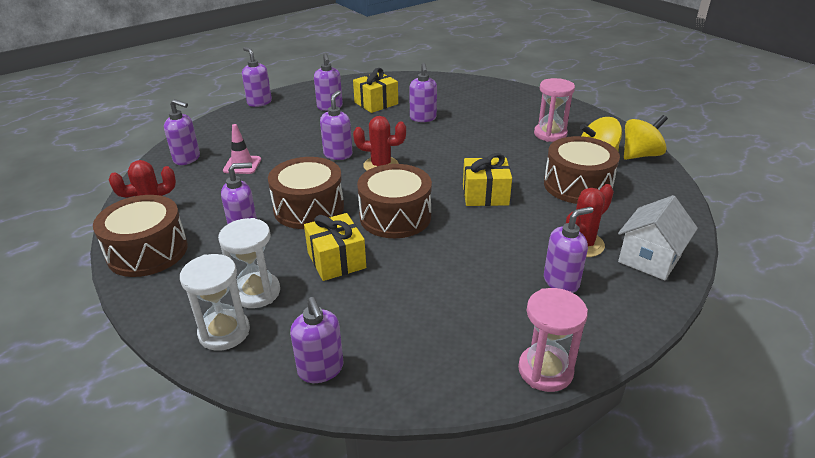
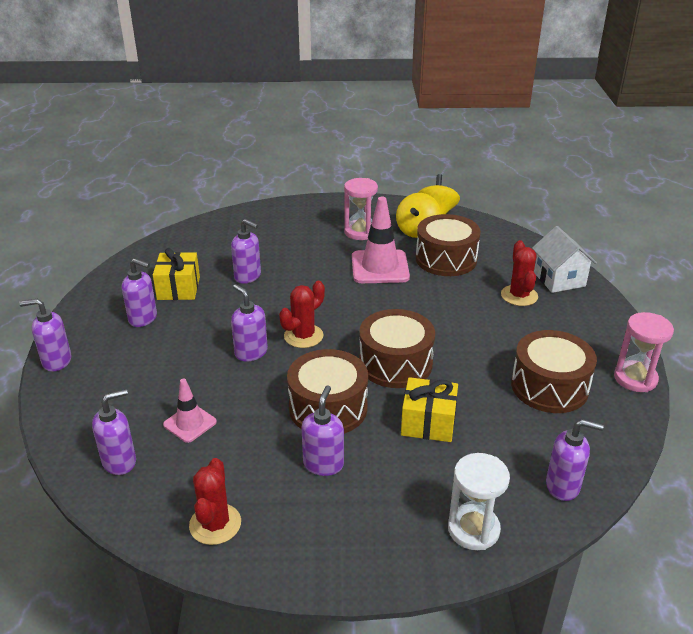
camera: 55 degrees left, 0 degrees up
brown drum [93,195,188,277] -> brown drum moved to [511,330,597,413]
white hourglass [218,218,280,308] -> none
yellow gift [463,153,512,206] -> none
purple soap dispenser [544,207,593,293] -> none
none -> pink traffic cone [352,197,410,283]

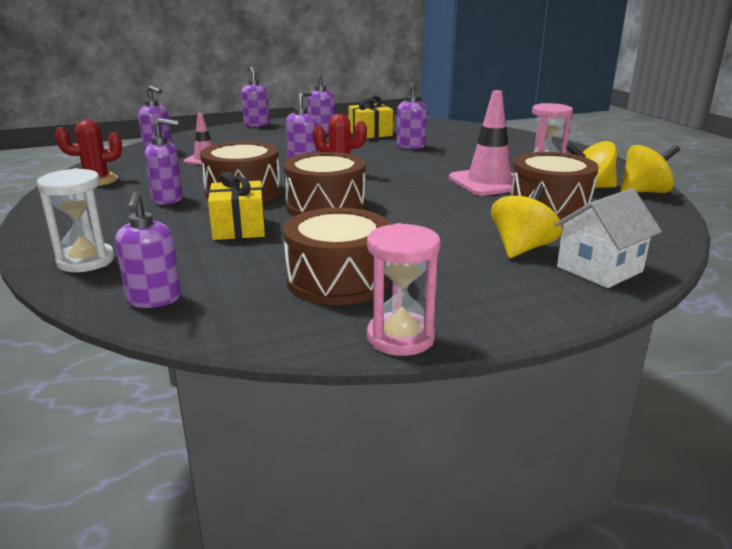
camera: 70 degrees right, 10 degrees down
red cactus [501,240,538,306] -> yellow spinning top [491,185,562,258]

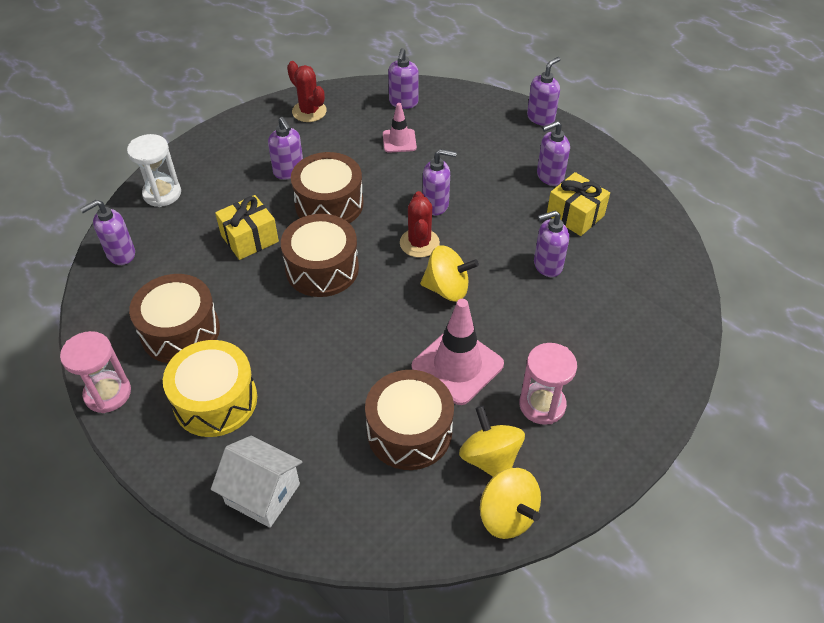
camera: 65 degrees right, 25 degrees up
yellow spinning top [491,185,562,258] -> yellow spinning top moved to [420,245,479,302]
none -> yellow drum [163,340,257,437]

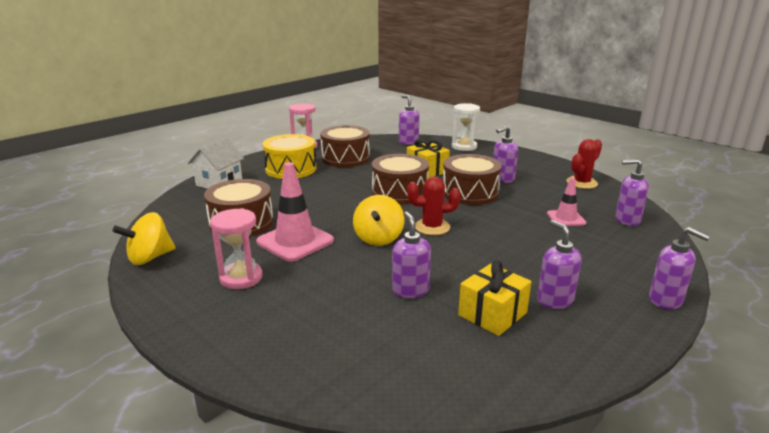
camera: 90 degrees right, 25 degrees down
purple soap dispenser [423,149,457,215] -> none
yellow spinning top [459,406,525,477] -> none

